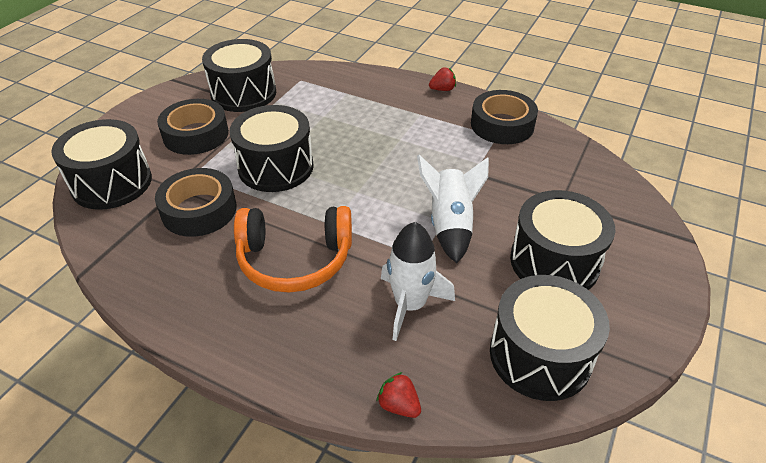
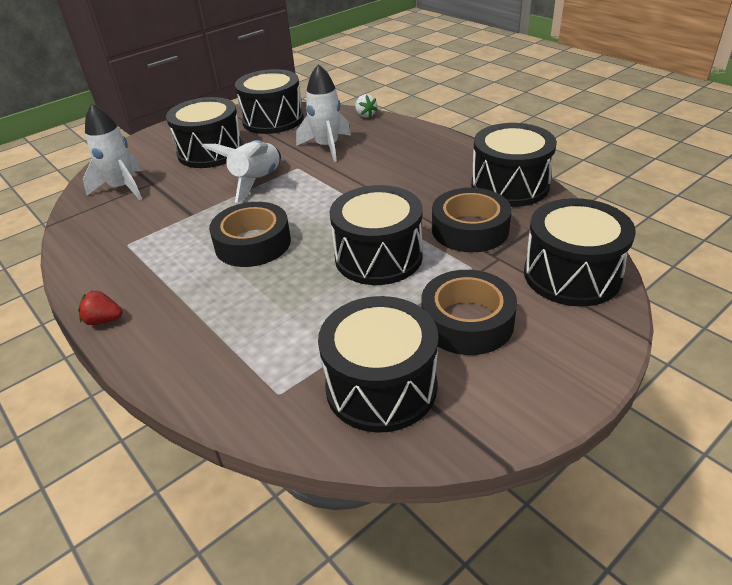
camera: 155 degrees left, 5 degrees down
orange headphones [234,206,352,293] -> none
red strawberry [377,372,421,418] -> white strawberry [355,94,378,118]
black tape [471,90,538,144] -> black tape moved to [209,202,291,267]
none -> white rocket [83,104,142,200]
none -> black drum [471,123,557,207]

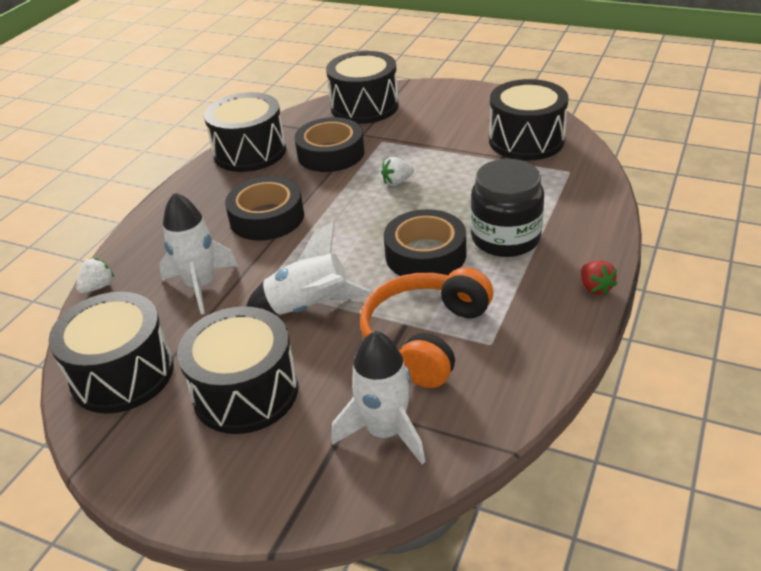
camera: 115 degrees left, 0 degrees up
black drum [329,185,422,285] -> white strawberry [381,157,414,186]
black tape [421,270,517,355] -> black tape moved to [225,176,304,241]
none -> orange headphones [360,267,493,388]
none -> black jar [470,159,544,257]

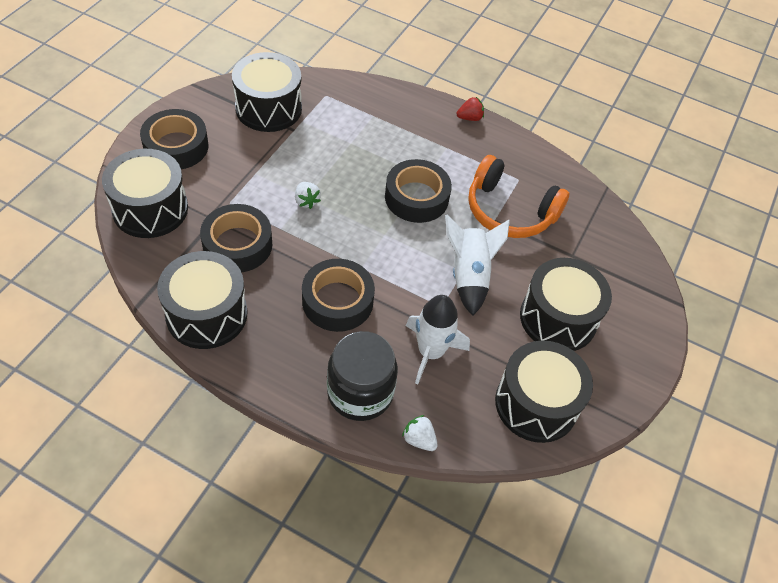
camera: 95 degrees left, 15 degrees up
white rocket [332,331,425,464] -> none
black jar [470,159,544,257] -> black jar moved to [327,331,398,421]
none -> black tape [140,109,208,169]

